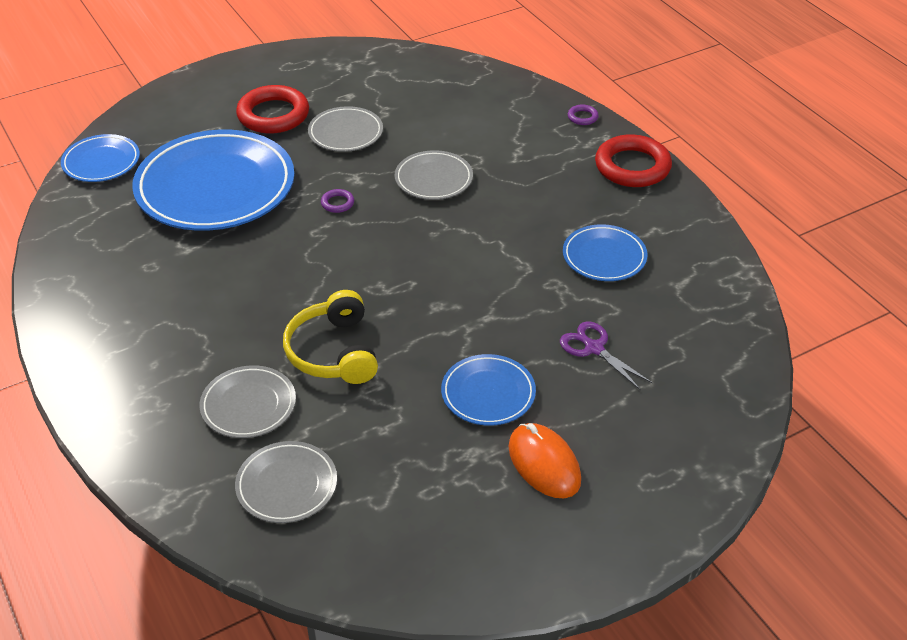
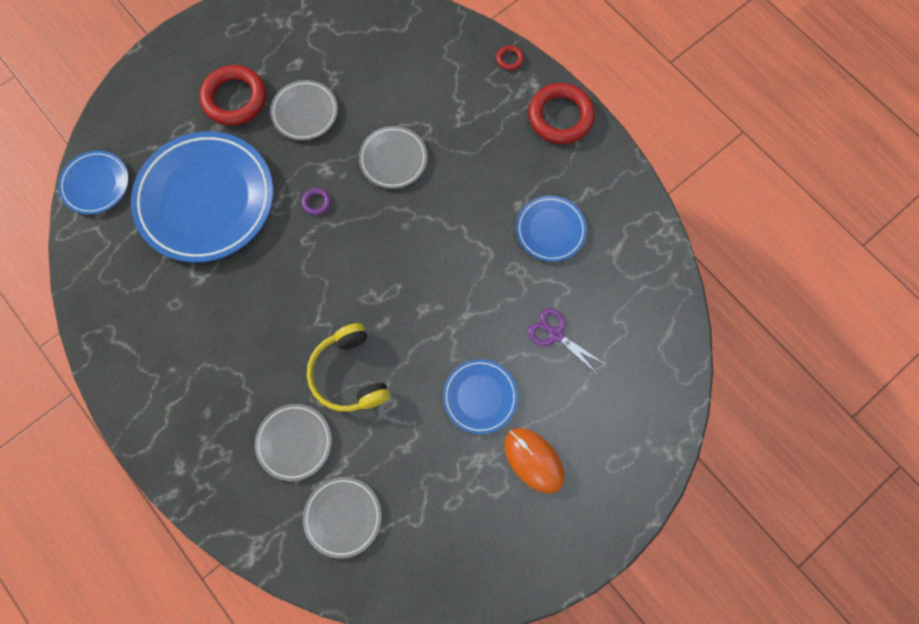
camera: 10 degrees left, 30 degrees up
purple ring [568,104,599,125] -> red ring [496,45,524,70]

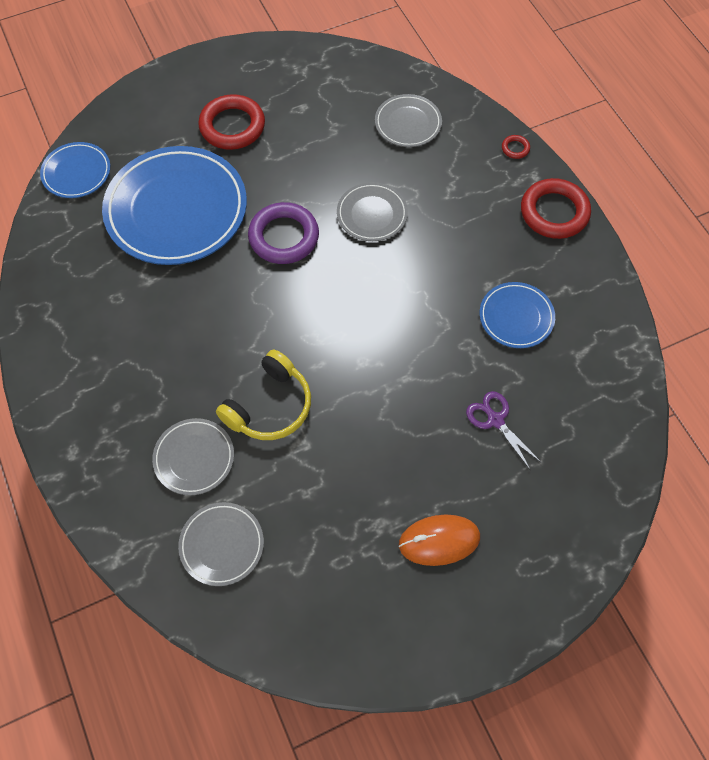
camera: 15 degrees right, 10 degrees down
grey plate [270,80,338,140] -> grey plate moved to [375,94,442,147]
purple ring [302,188,331,215] -> purple ring [248,202,319,264], size x2.35
yellow headphones [307,323,390,412] -> yellow headphones turned 135 degrees counterclockwise [216,350,311,440]
blue plate [443,359,518,434] -> none
orange mouse [504,428,564,494] -> orange mouse turned 75 degrees counterclockwise [399,515,480,566]

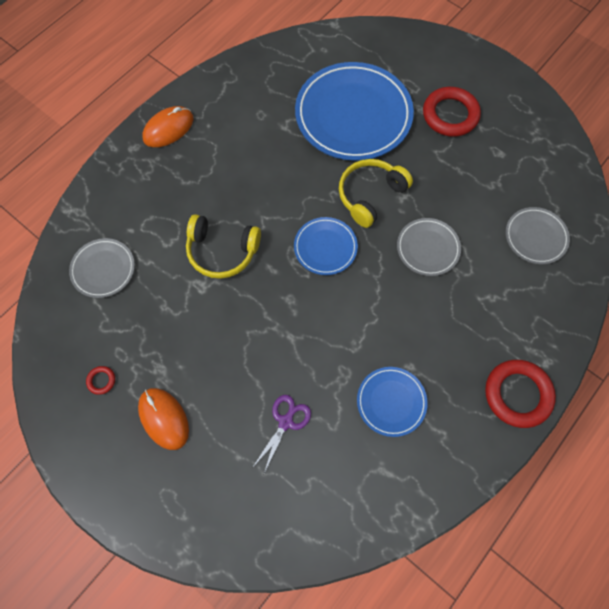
camera: 65 degrees right, 5 degrees up
blue plate [40,142,110,198] -> blue plate moved to [294,217,358,275]
grey plate [152,418,234,495] -> none
purple ring [248,202,319,264] -> yellow headphones [339,159,413,228]
red ring [502,135,530,159] -> red ring moved to [86,366,115,395]
none -> orange mouse [142,106,193,147]

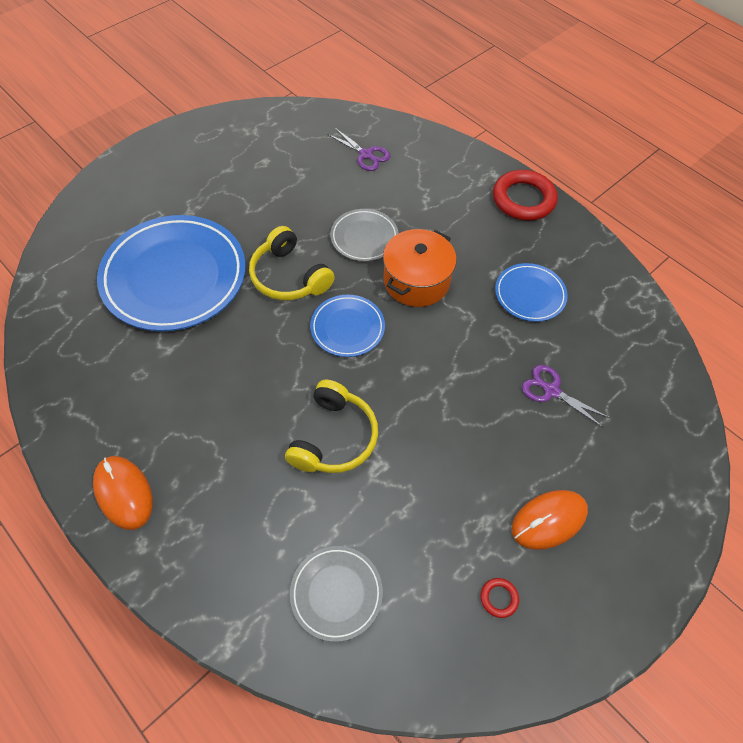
camera: 85 degrees left, 10 degrees down
red ring [423,87,481,137] -> none
grey plate [506,207,570,264] -> purple scissors [327,128,390,171]
none -> orange pot [383,229,457,307]

